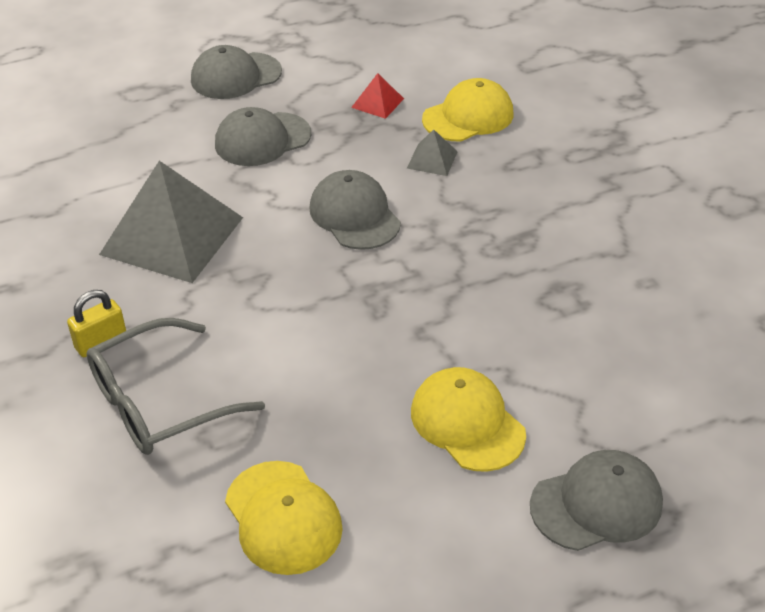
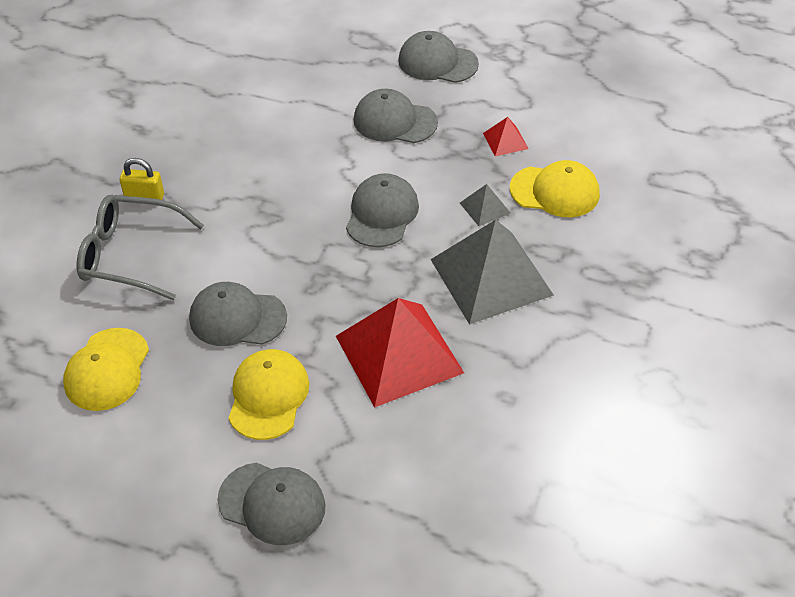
camera: 45 degrees right, 5 degrees up
grey pyramid [99,161,243,283] -> grey pyramid moved to [430,220,554,325]
none -> grey cap [189,282,287,346]
none -> red pyramid [336,298,464,408]

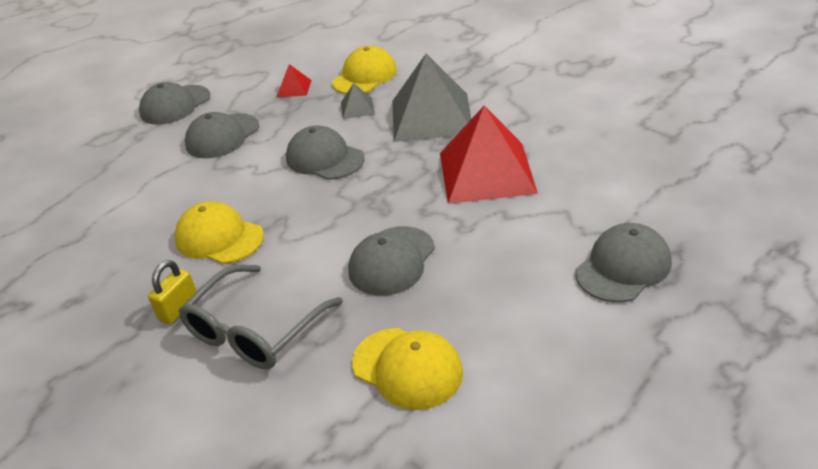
camera: 65 degrees left, 10 degrees down
yellow cap [229,349,309,440] -> yellow cap moved to [174,201,264,264]

